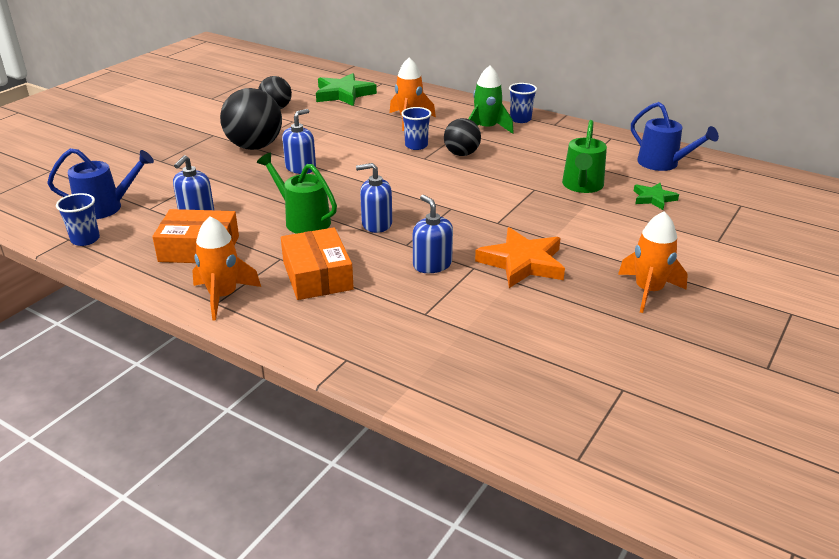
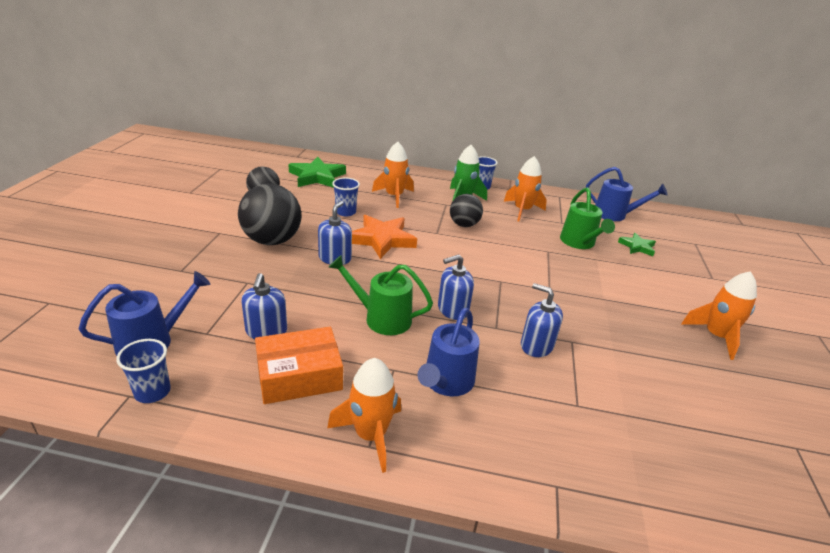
camera: 25 degrees left, 0 degrees up
orange box [281,228,354,300] -> blue watering can [418,308,480,396]
blue cup [401,107,431,150] -> blue cup moved to [332,178,360,216]
orange star [475,227,565,288] -> orange star moved to [352,215,417,259]
none -> orange rocket [504,156,547,221]

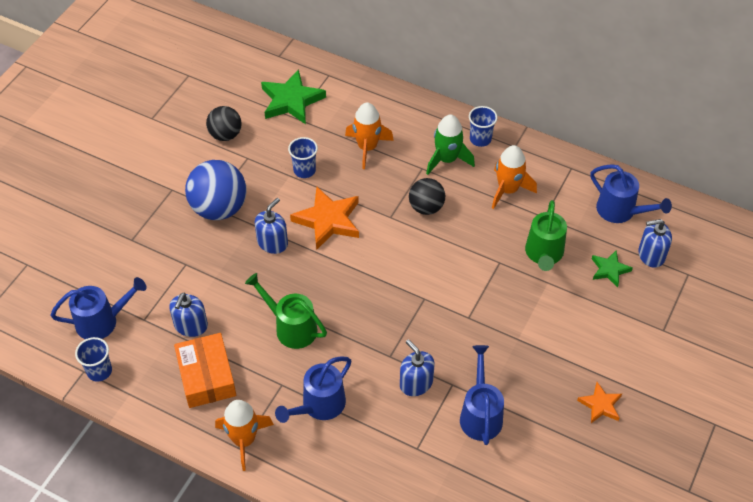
camera: 20 degrees right, 20 degrees up
black ball [238,184,301,245] -> blue ball [185,160,246,220]
orange box [255,327,343,404] -> orange box turned 75 degrees clockwise [174,333,236,408]
blue soap dispenser [438,254,474,320] -> blue soap dispenser moved to [638,219,672,268]
orange rocket [681,271,757,360] -> orange star [577,382,622,423]
none -> blue watering can [460,345,504,445]

